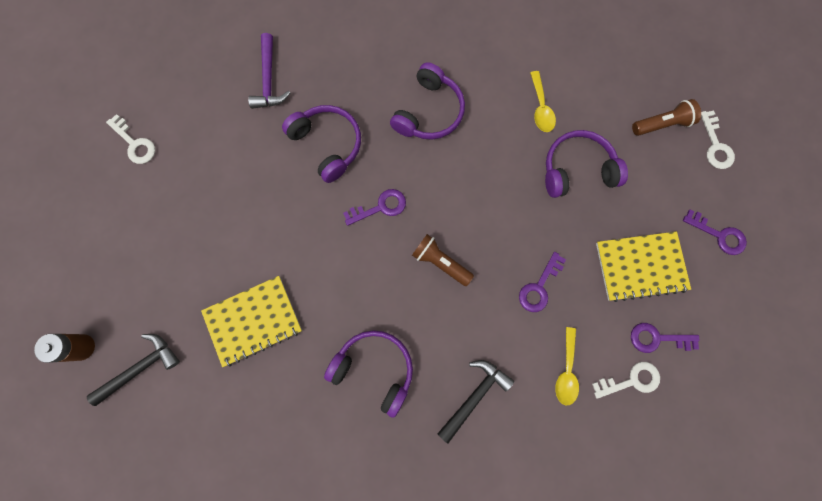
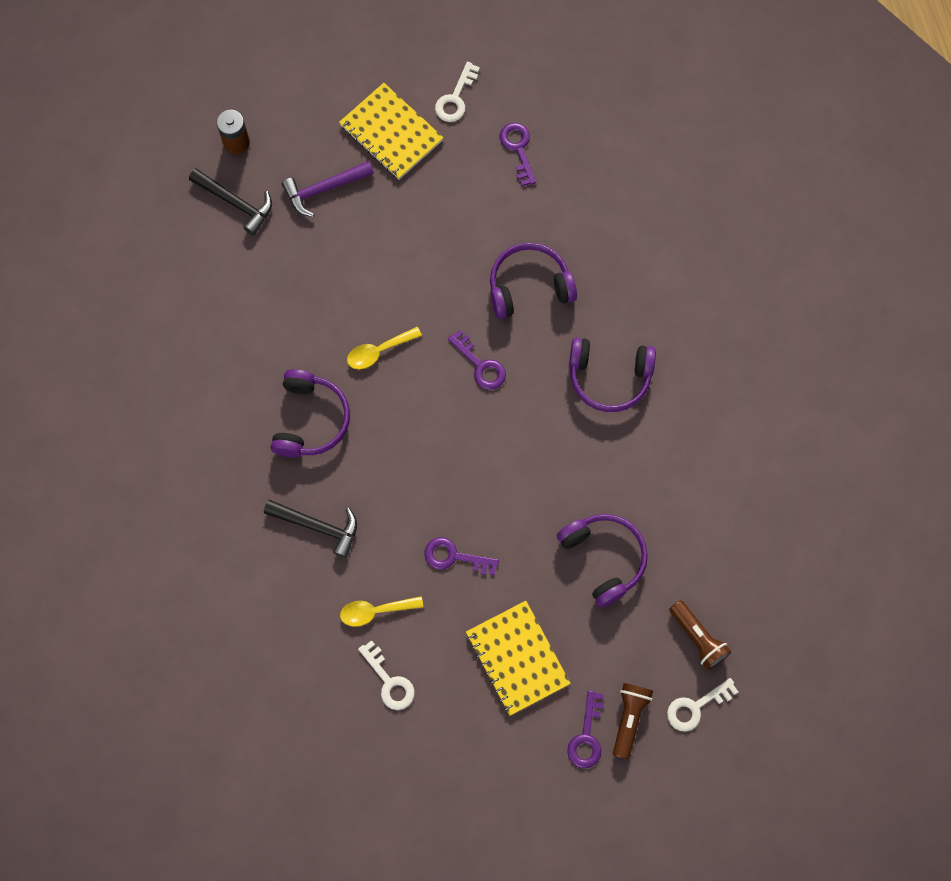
camera: 70 degrees right, 5 degrees down
yellow notebook [201,276,302,367] -> yellow notebook moved to [339,83,444,179]
purple hammer [248,33,290,109] -> purple hammer moved to [281,161,374,217]
purple headphones [282,105,361,183] -> purple headphones turned 135 degrees counterclockwise [490,242,577,319]
brown flashlight [412,234,474,286] -> brown flashlight moved to [613,683,653,759]
yellow spoon [530,71,556,132] -> yellow spoon moved to [347,327,422,369]
purple key [631,323,700,353] -> purple key moved to [500,123,536,186]

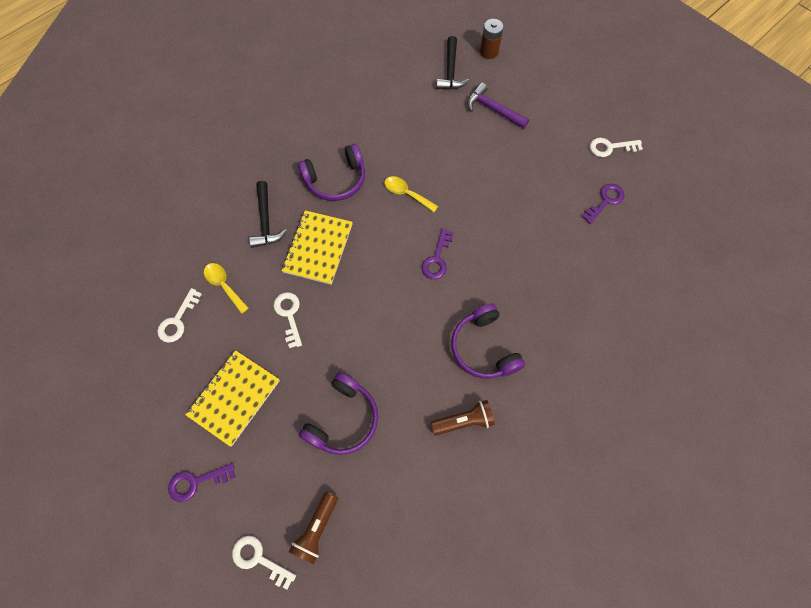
camera: 60 degrees right, 5 degrees down
yellow notebook [339,83,444,179] -> yellow notebook moved to [282,210,353,285]
purple key [424,537,499,575] -> white key [274,292,302,348]
purple headphones [490,242,577,319] -> none
brown flashlight [613,683,653,759] -> brown flashlight moved to [431,400,495,435]

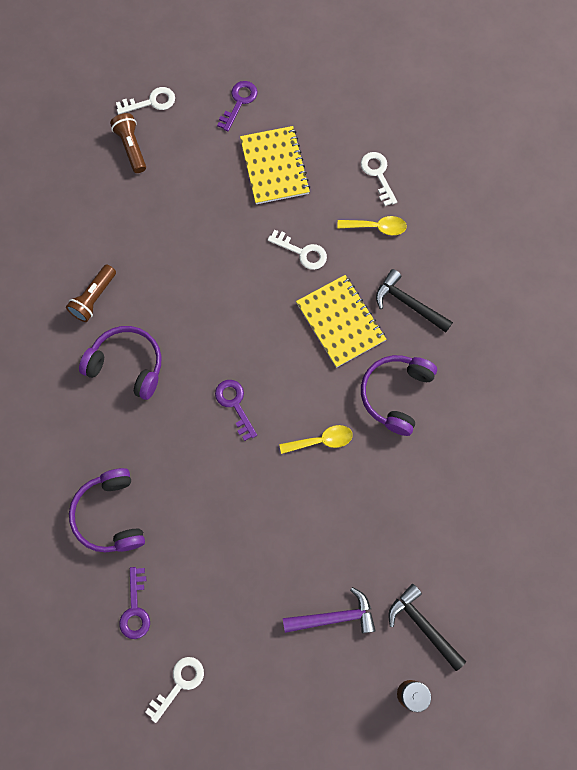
camera: 135 degrees right, 5 degrees up
purple headphones [298,372,378,455] -> purple headphones moved to [69,468,145,553]

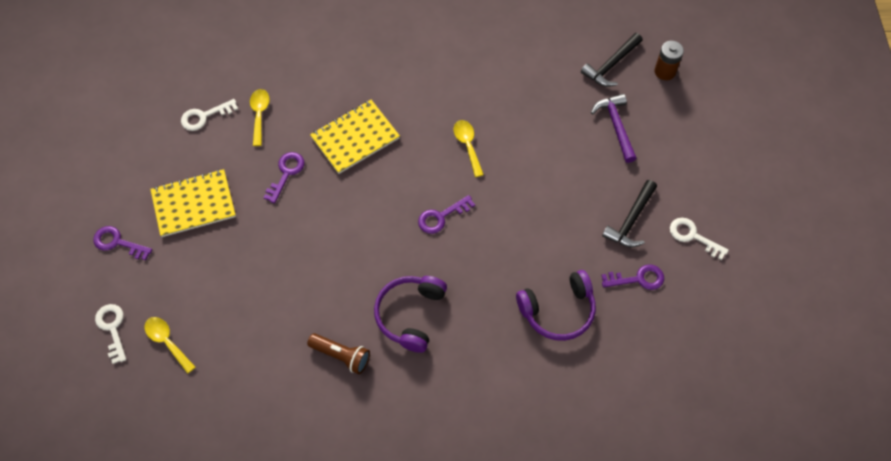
camera: 95 degrees left, 10 degrees down
brown flashlight [110,113,146,173] -> yellow spoon [145,317,195,374]
white key [268,230,327,270] -> purple key [264,152,305,203]
purple headphones [361,355,437,436] -> none
black hammer [376,269,453,333] -> black hammer moved to [602,180,657,248]

